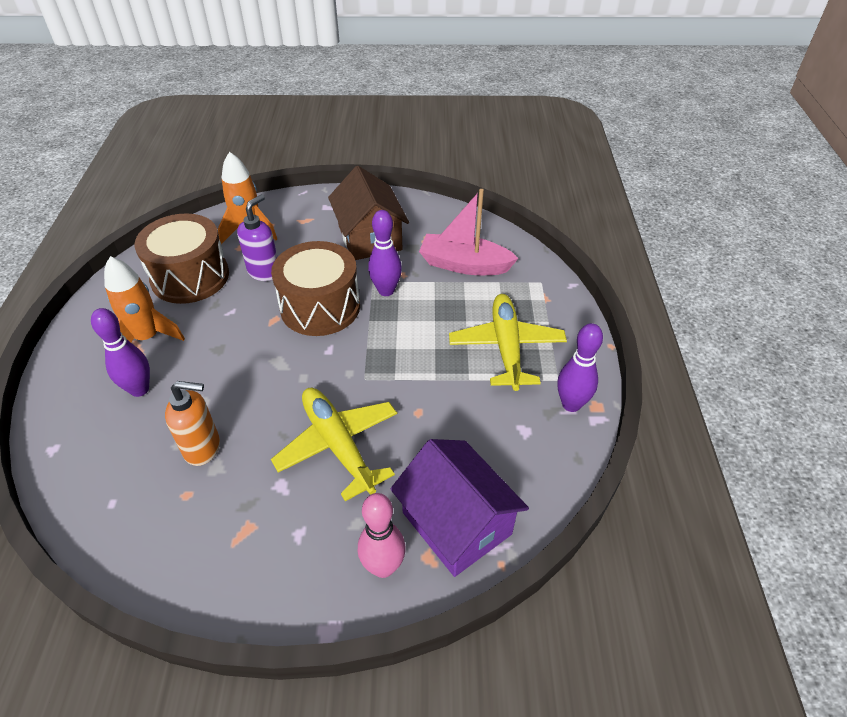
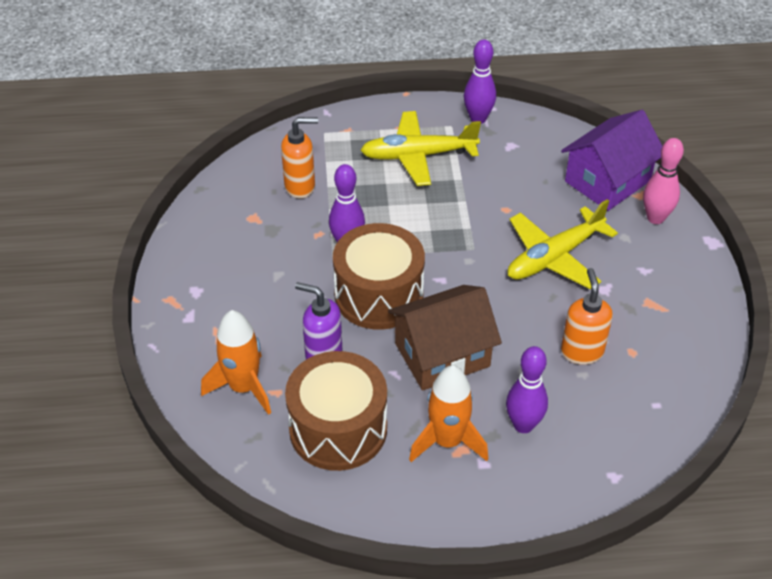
camera: 95 degrees left, 0 degrees up
brown house [328,166,409,260] -> brown house moved to [388,285,502,391]
pink boat [419,189,519,275] -> orange soap dispenser [281,117,318,199]

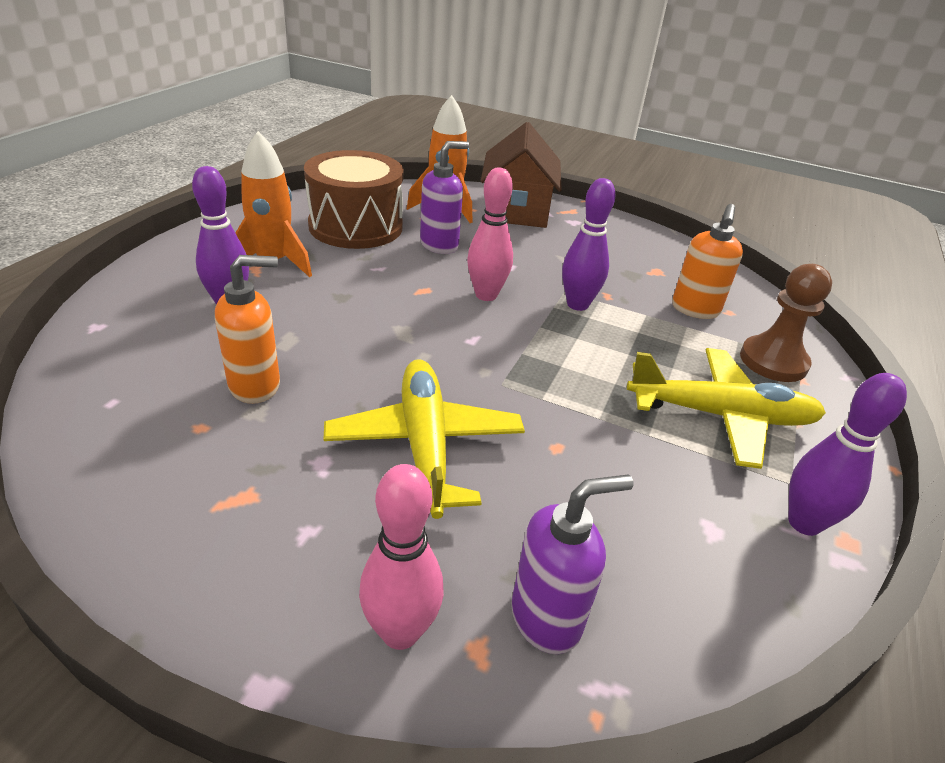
camera: 115 degrees right, 10 degrees down
brown drum [333,223,425,330] -> pink bowling pin [467,167,513,301]
yellow plane [360,111,481,186] -> yellow plane turned 75 degrees clockwise [627,348,826,469]
brown house [388,285,502,391] -> brown house moved to [481,122,562,228]
purple house [561,110,662,211] -> purple soap dispenser [511,474,633,654]
orange soap dispenser [561,268,613,365] -> orange soap dispenser turned 45 degrees counterclockwise [215,255,280,404]
none -> brown pawn [740,264,832,382]

